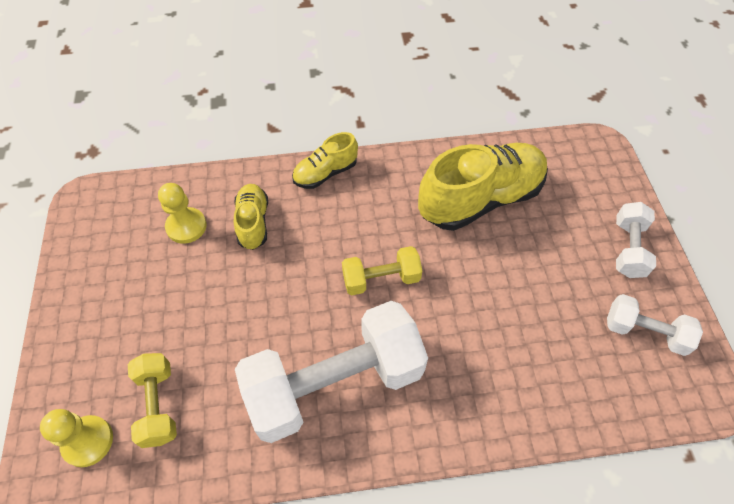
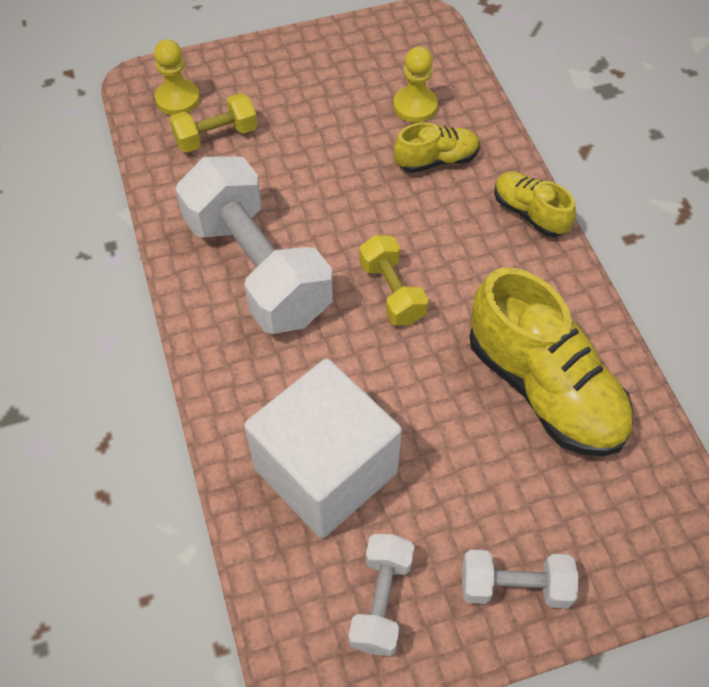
camera: 80 degrees right, 0 degrees up
none -> white cube [244,358,402,538]

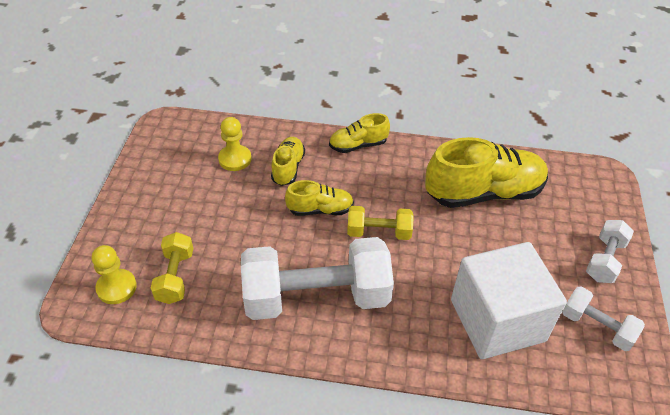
camera: 65 degrees left, 10 degrees down
none -> yellow shoe [285,180,354,216]

